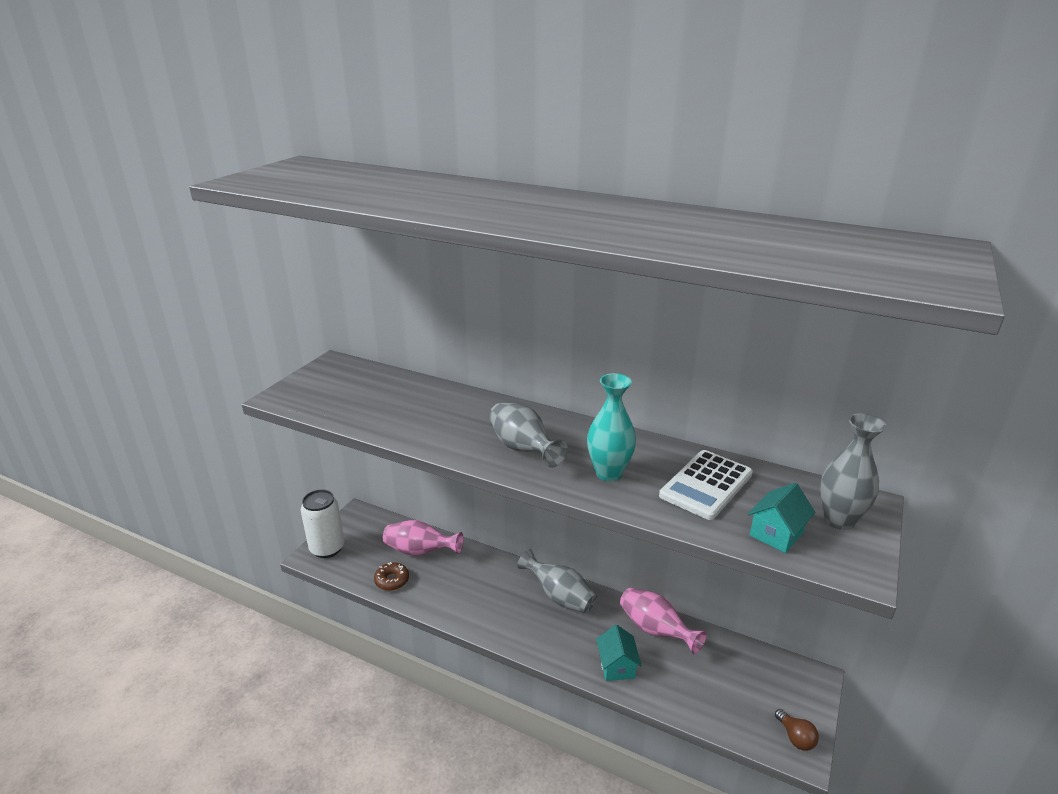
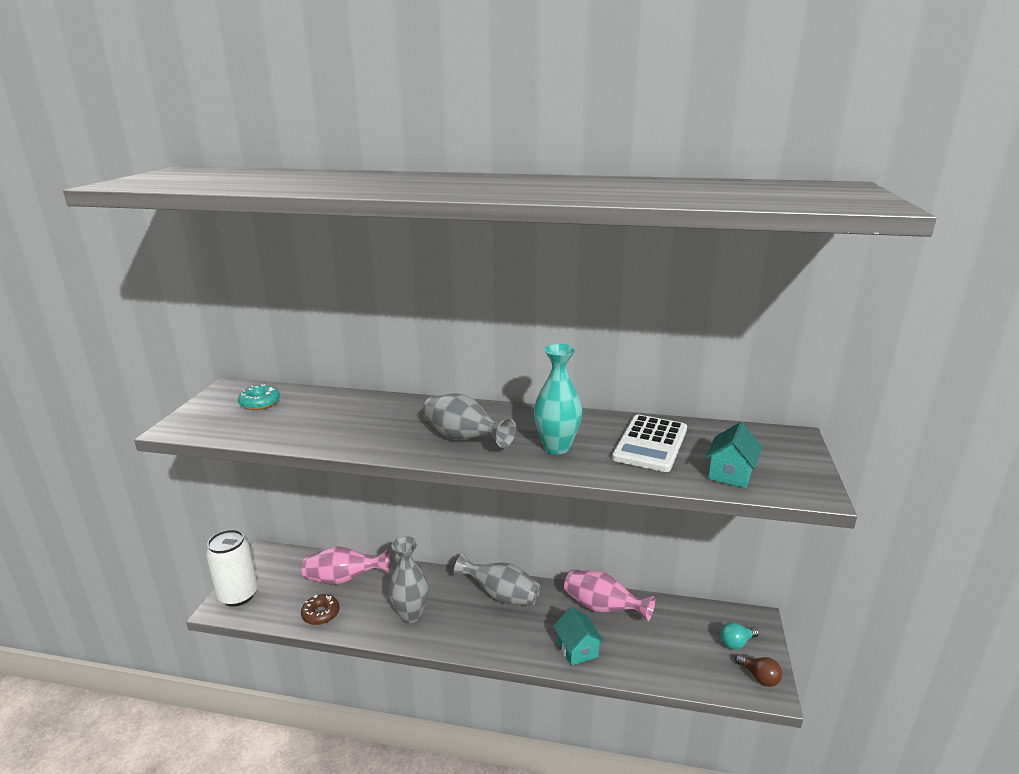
camera: 15 degrees left, 5 degrees down
grey vase [820,413,887,530] -> grey vase moved to [388,536,429,623]
none -> turquoise donut [238,384,280,410]
none -> turquoise light bulb [720,622,759,650]

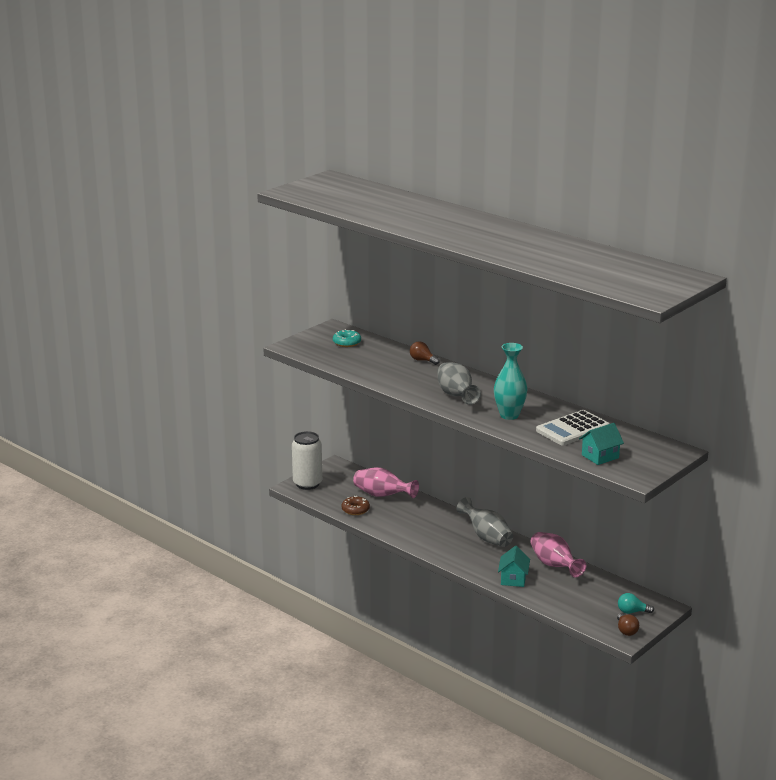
camera: 30 degrees right, 0 degrees up
grey vase [388,536,429,623] -> none
none -> brown light bulb [410,341,439,365]

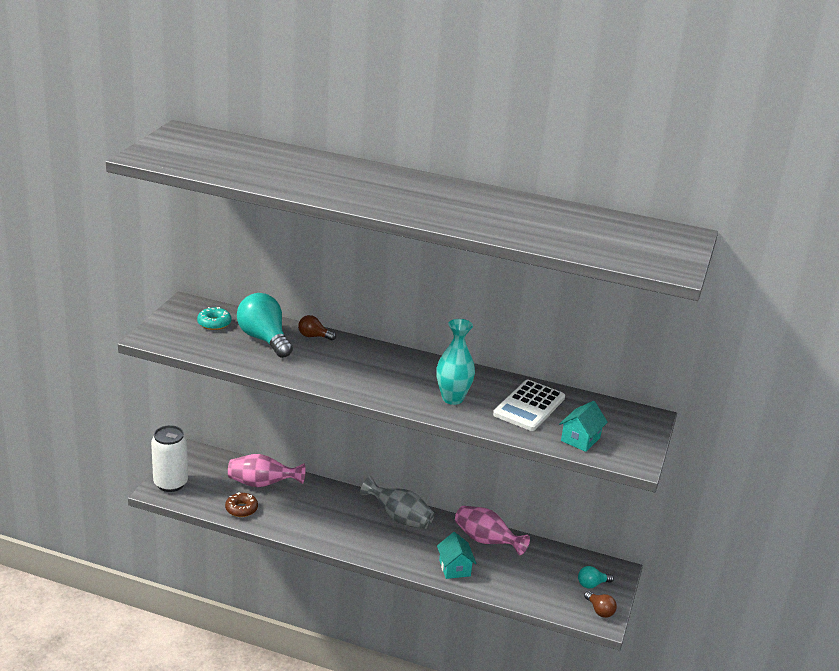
camera: 25 degrees left, 5 degrees up
grey vase [437,362,481,405] -> none
none -> turquoise light bulb [237,293,293,358]

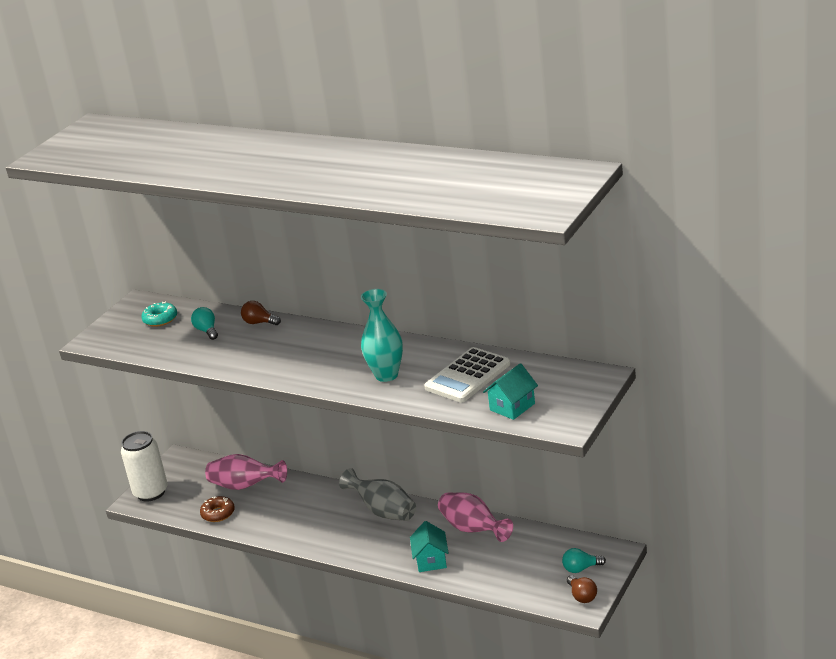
camera: 15 degrees right, 0 degrees up
turquoise light bulb [237,293,293,358] -> turquoise light bulb [191,307,218,340], size x0.50

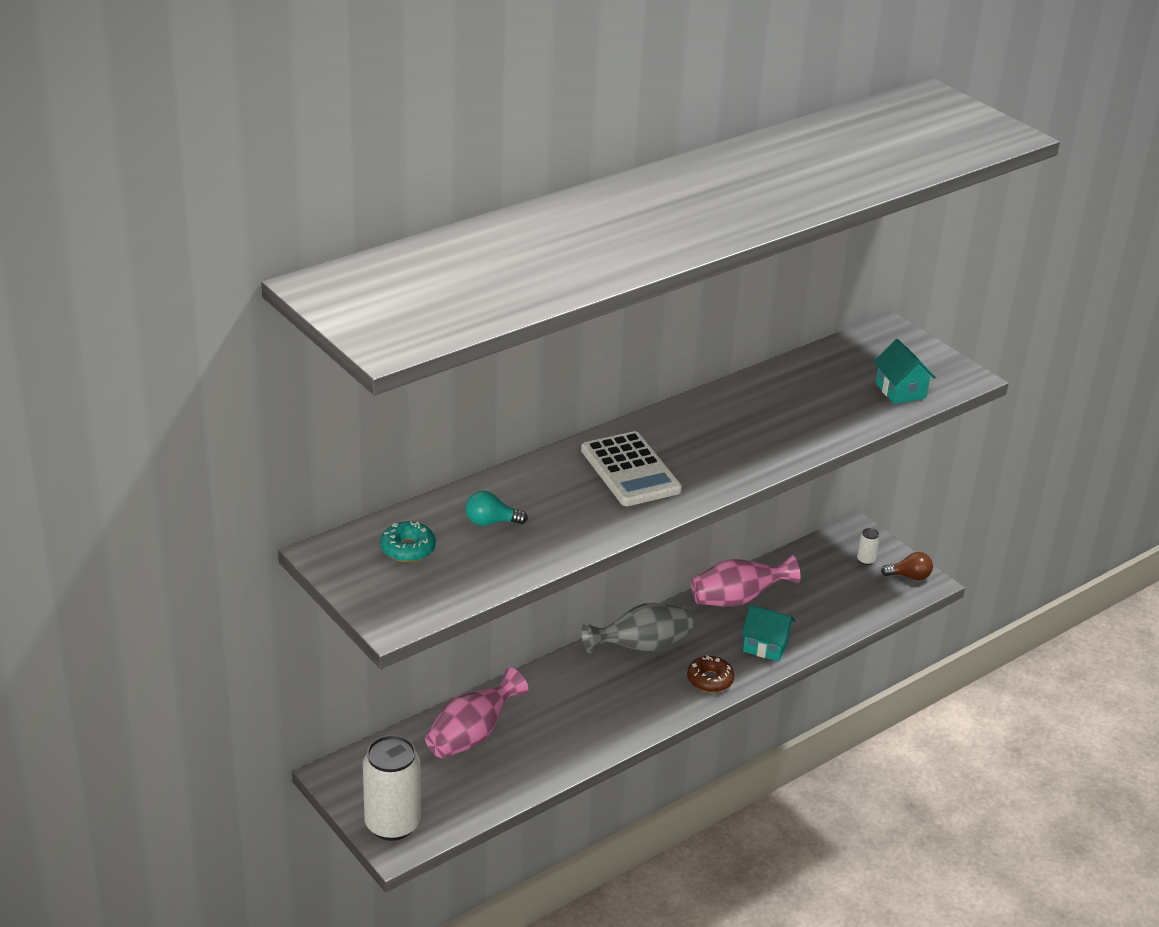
camera: 70 degrees left, 5 degrees up
brown donut [200,496,235,522] -> brown donut moved to [687,656,734,693]
brown light bulb [241,301,281,325] -> none
turquoise vase [361,289,403,382] -> none
white calculator [424,347,511,402] -> white calculator moved to [581,431,682,506]
turquoise light bulb [562,548,606,573] -> white can [857,528,880,565]

